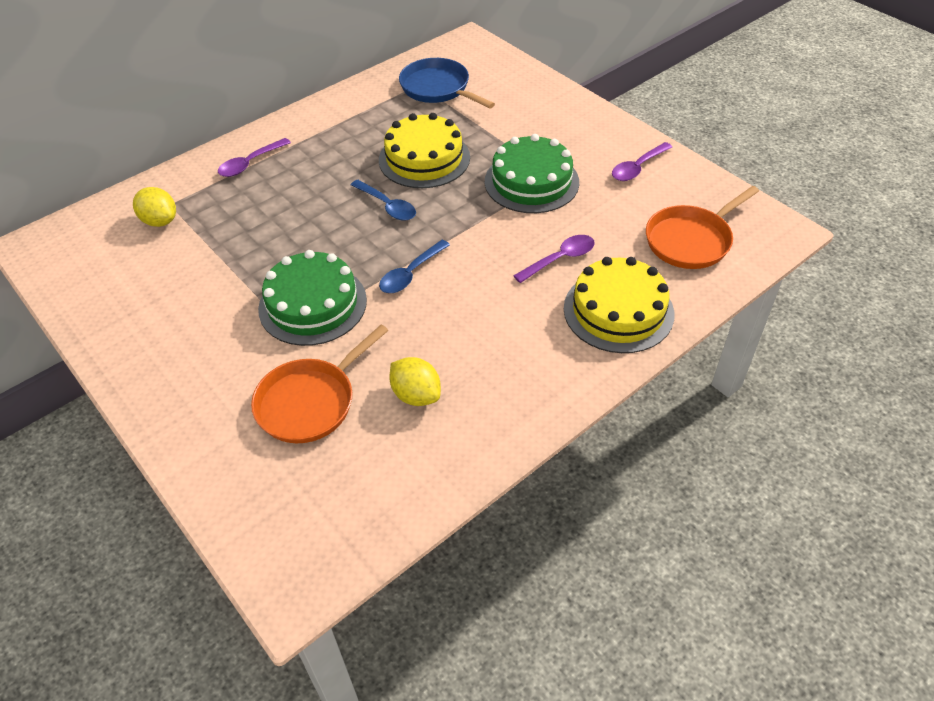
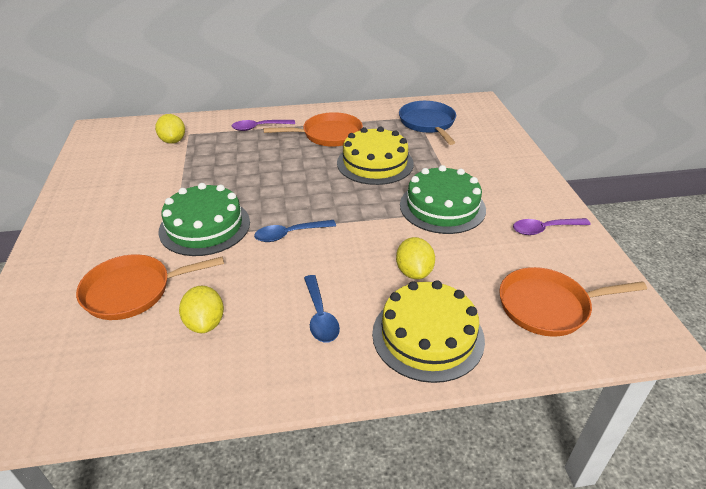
camera: 30 degrees right, 10 degrees down
blue spoon [351,180,416,221] -> blue spoon moved to [304,275,340,343]
purple spoon [513,235,595,283] -> yellow lemon [396,237,435,279]
none -> orange pan [263,112,363,147]

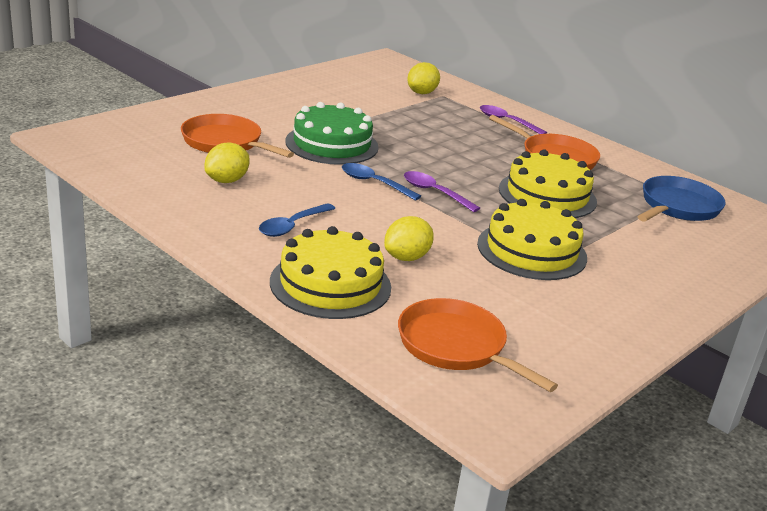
camera: 50 degrees right, 10 degrees down
green cake [400,165,486,234] -> yellow cake [477,199,587,280]
purple spoon [513,218,591,235] -> purple spoon moved to [404,171,480,212]

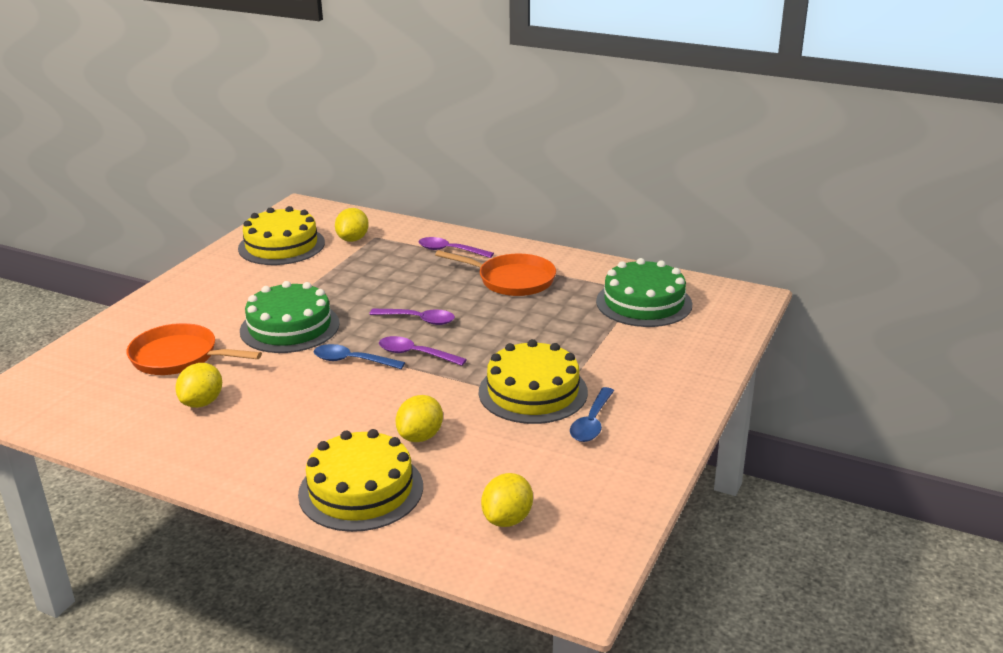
camera: 15 degrees left, 0 degrees up
blue spoon [259,203,336,237] -> blue spoon moved to [570,387,614,442]
orange pan [398,298,558,392] -> yellow lemon [481,473,533,527]
yellow cake [499,149,597,218] -> yellow cake moved to [238,206,325,265]
blue pan [637,176,726,221] -> green cake [596,258,692,327]
none -> purple spoon [369,309,455,325]

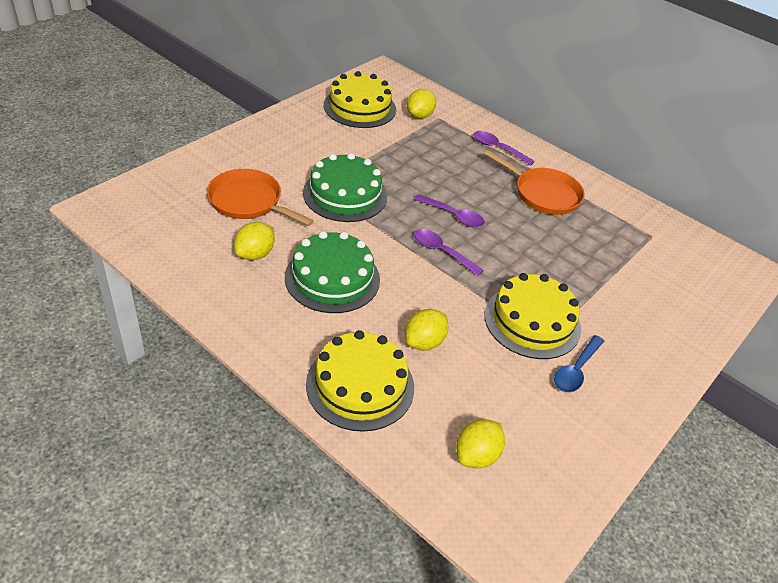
camera: 10 degrees right, 15 degrees up
blue spoon [314,344,405,369] -> none
green cake [596,258,692,327] -> green cake moved to [285,231,380,313]

